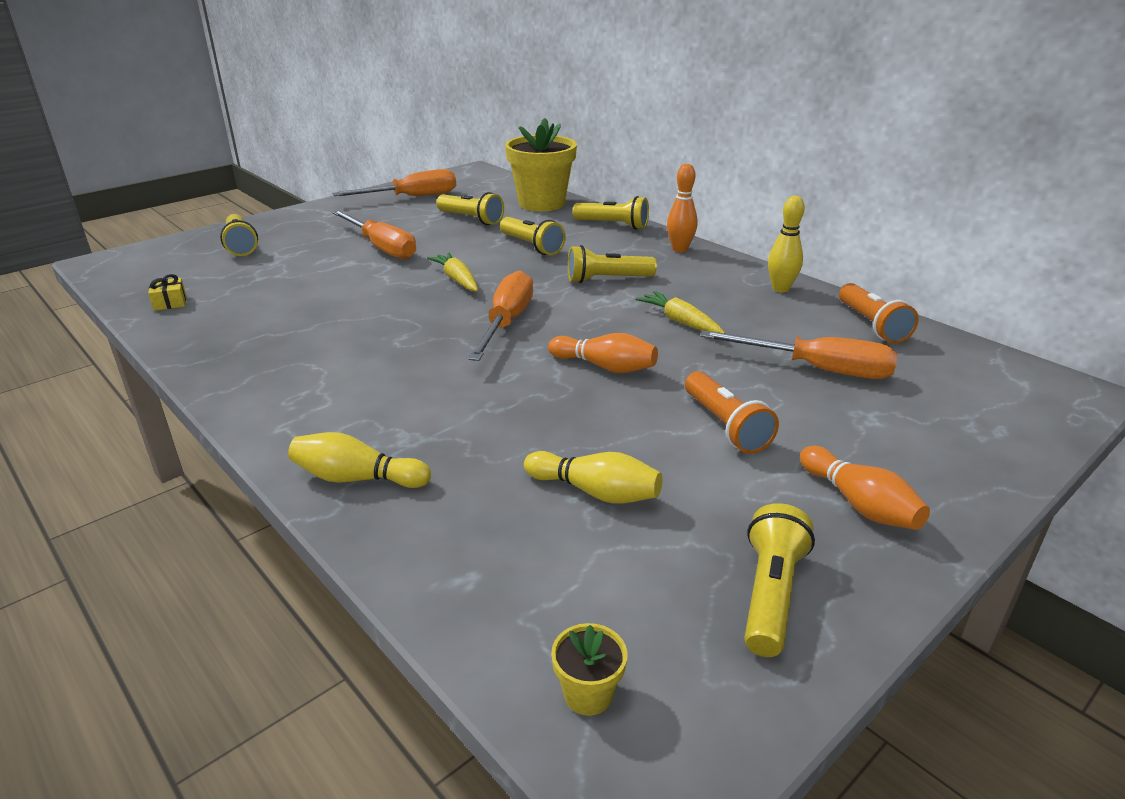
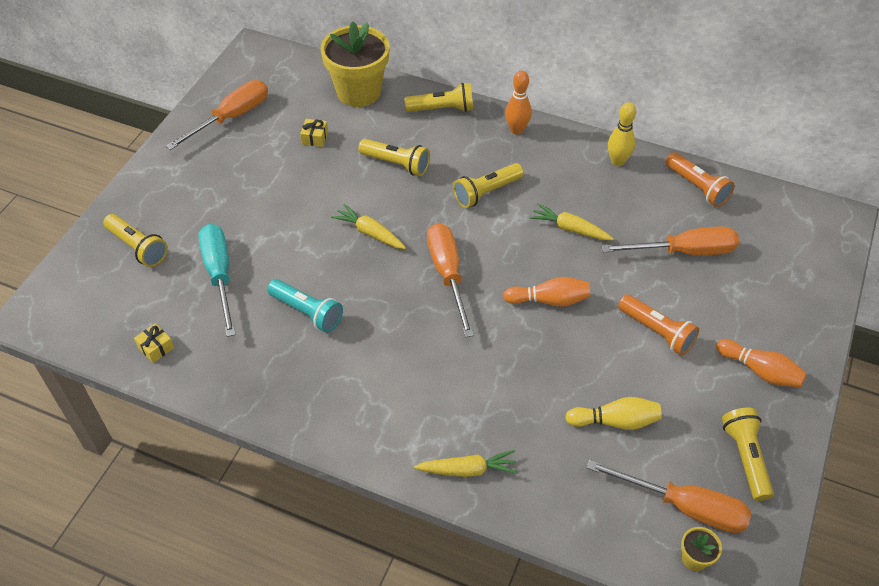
camera: 25 degrees left, 20 degrees up
yellow bowling pin [288,432,431,488] -> yellow carrot [414,450,518,477]
orange screwdriver [332,210,416,260] -> orange screwdriver moved to [586,460,751,533]
yellow flashlight [436,192,504,225] -> yellow gift [300,119,328,147]
none -> turquoise screwdriver [198,224,236,337]
none -> turquoise flashlight [267,279,343,333]

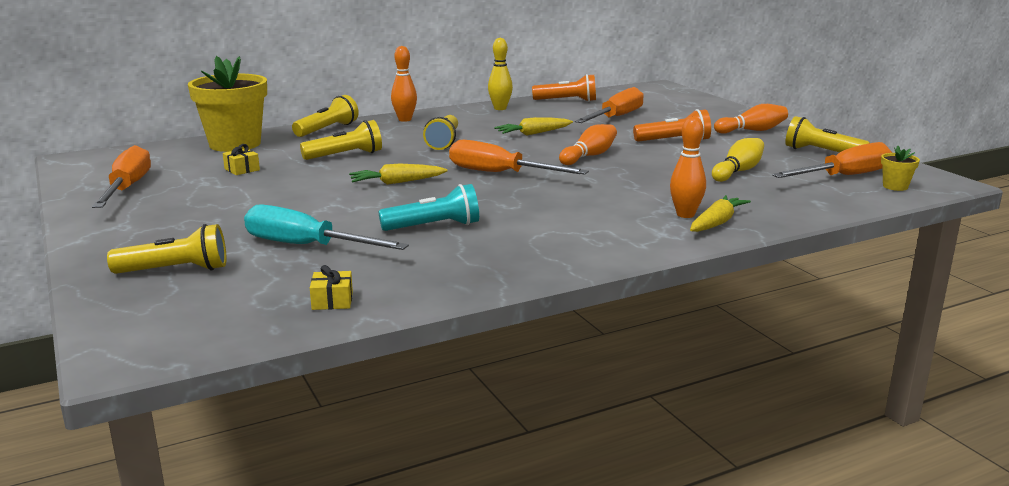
camera: 50 degrees left, 30 degrees down
none -> orange bowling pin [670,116,706,218]

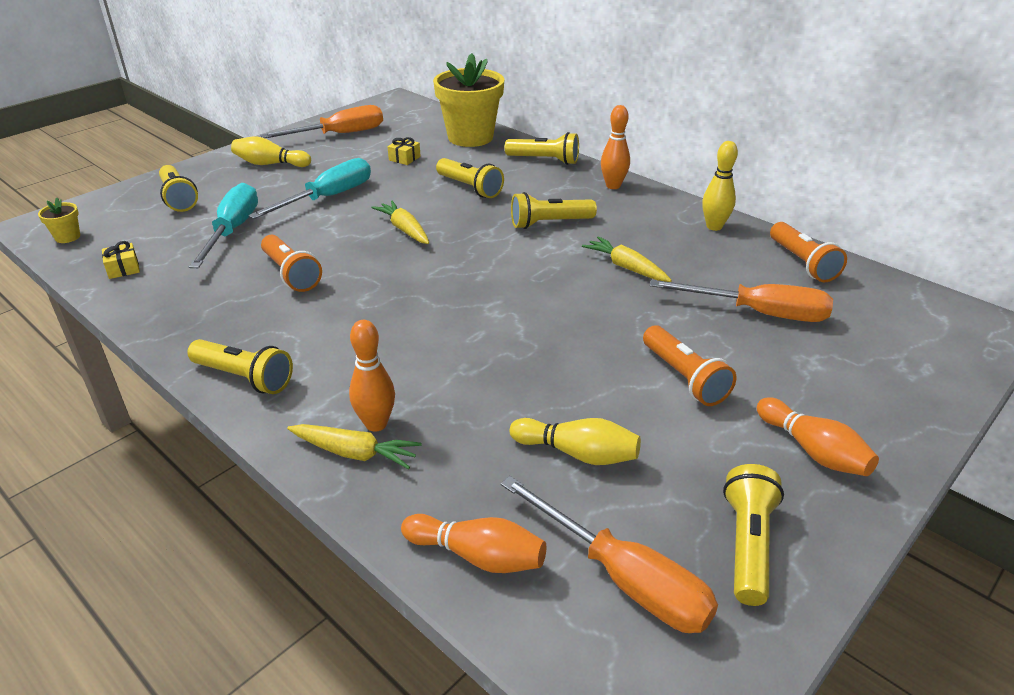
camera: 70 degrees right, 15 degrees up
turquoise flashlight [378,184,479,231] -> orange flashlight [261,235,322,292]
orange screwdriver [449,140,589,174] -> none
orange bowling pin [559,124,617,165] -> orange bowling pin moved to [401,514,546,573]
yellow flower pot [881,146,920,191] -> yellow flower pot moved to [38,198,80,243]
none -> yellow flashlight [187,339,293,394]
none -> yellow bowling pin [231,137,311,167]
none -> turquoise screwdriver [249,158,371,219]

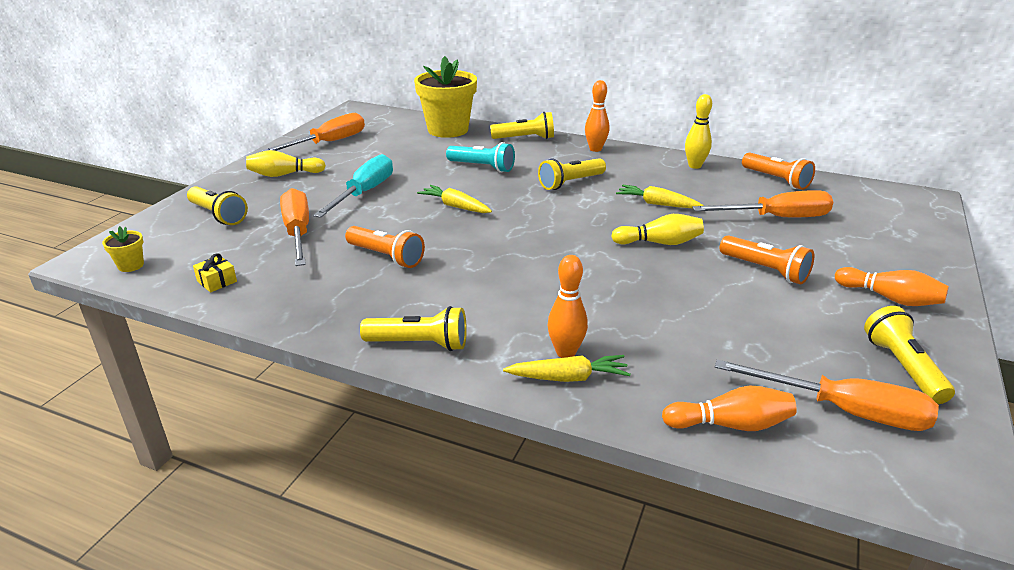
camera: 20 degrees left, 5 degrees down
turquoise screwdriver [189,183,258,268] -> orange screwdriver [280,188,309,266]
yellow gift [388,137,421,165] -> none
yellow flashlight [436,158,504,198] -> turquoise flashlight [446,142,515,173]
yellow bowling pin [510,418,641,465] -> yellow bowling pin moved to [611,214,704,245]

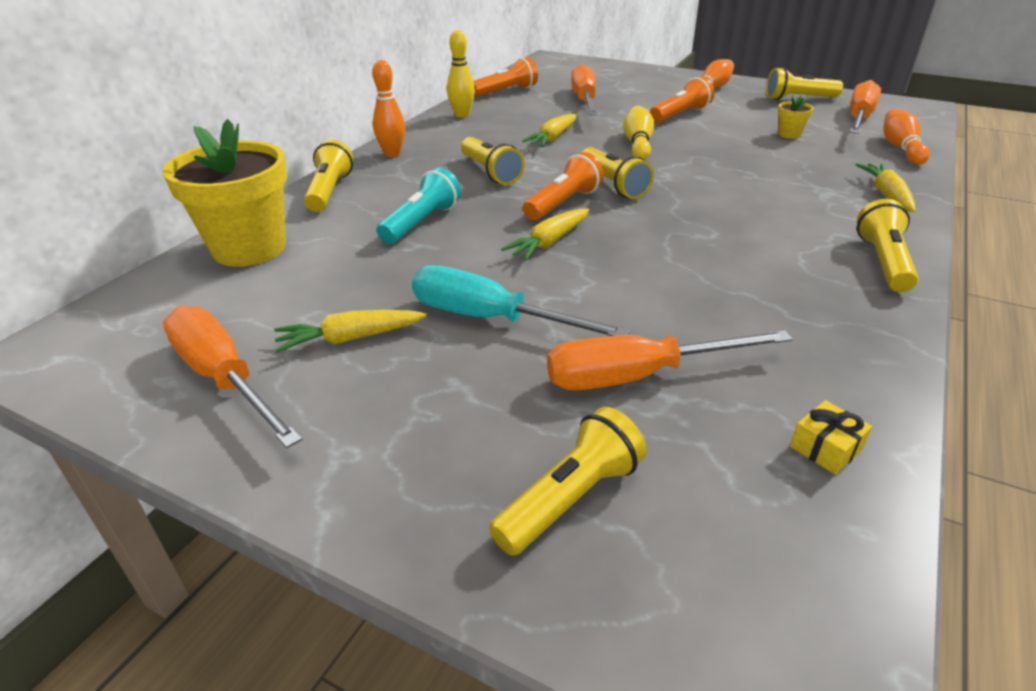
camera: 85 degrees left, 5 degrees up
yellow flower pot [102,226,144,272] -> yellow flower pot moved to [778,95,814,139]
yellow bowling pin [246,150,326,177] -> none
orange flashlight [345,226,425,268] -> orange flashlight moved to [523,152,604,221]
orange bowling pin [548,255,588,358] -> none
none -> yellow carrot [274,310,427,353]
none -> yellow flashlight [582,147,654,199]

